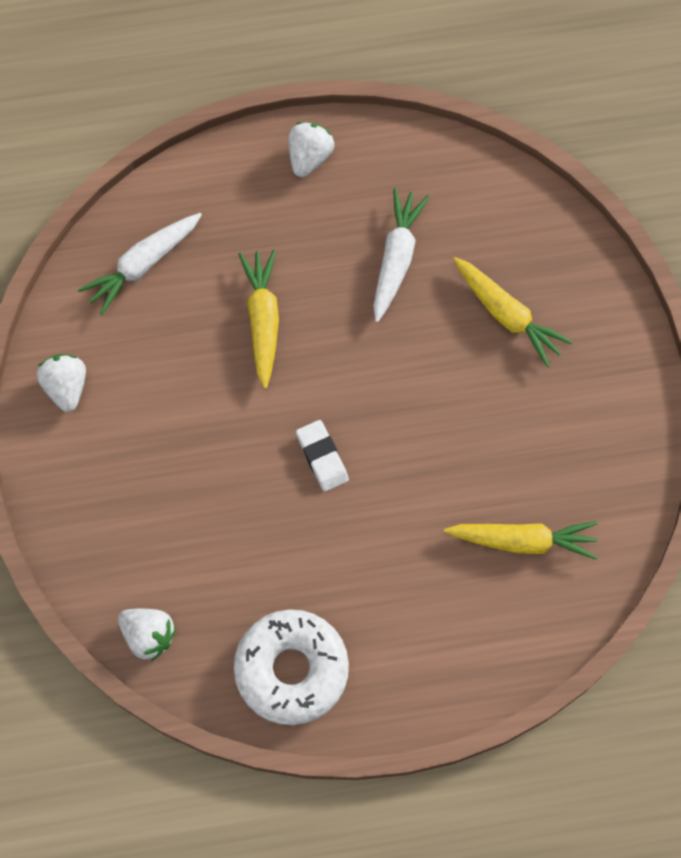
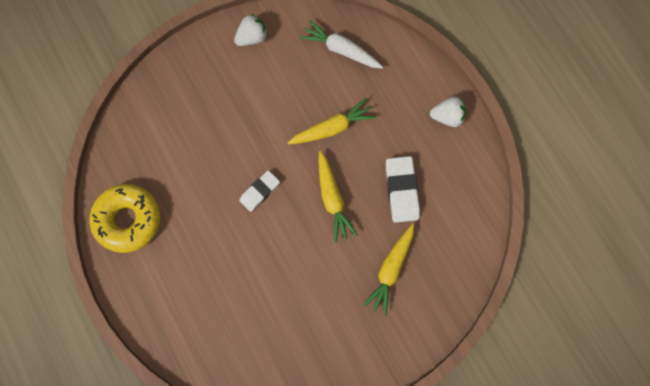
camera: 70 degrees right, 5 degrees up
white strawberry [118,609,176,662] -> none
white donut [234,610,349,725] -> yellow donut [90,184,160,253]
white carrot [373,188,429,322] -> white eraser [386,156,420,223]
yellow carrot [444,521,598,559] -> yellow carrot moved to [318,151,358,243]

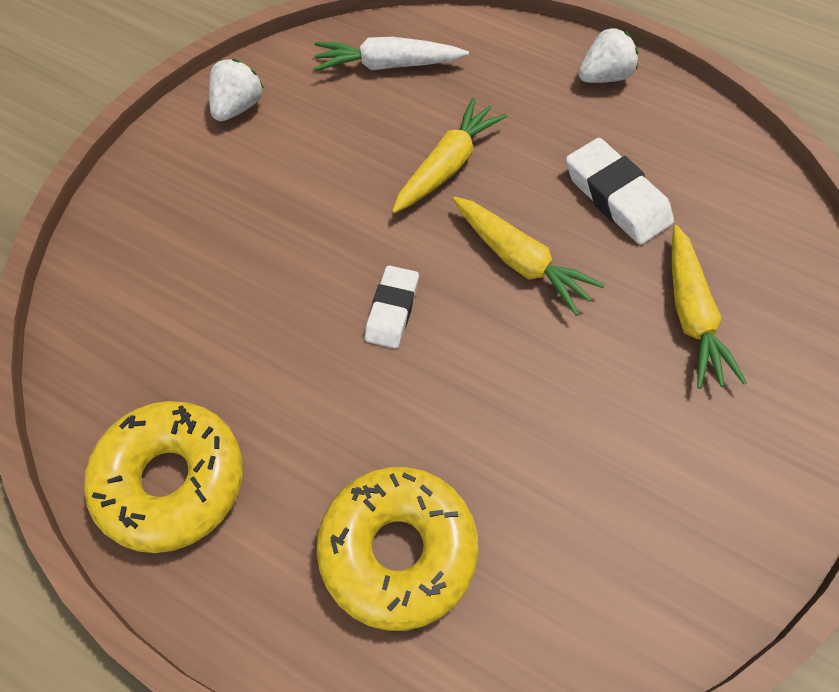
camera: 30 degrees left, 15 degrees down
none -> yellow donut [317,467,478,631]

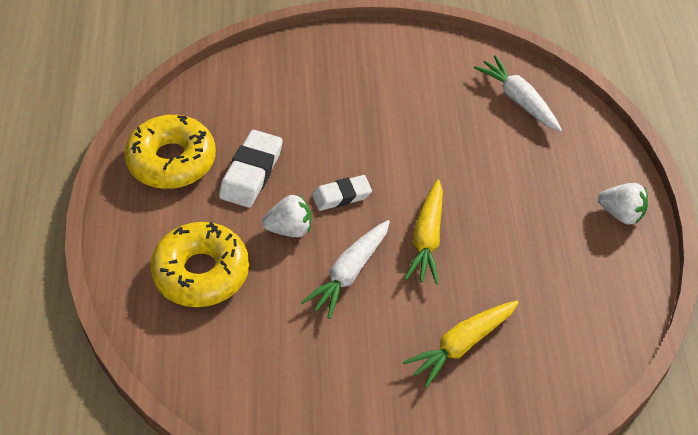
camera: 55 degrees right, 10 degrees down
white strawberry [209,59,264,121] -> white strawberry moved to [262,194,311,237]
yellow carrot [392,98,507,213] -> none
white eraser [566,138,674,245] -> white eraser moved to [219,130,283,208]
none -> white carrot [301,220,390,319]

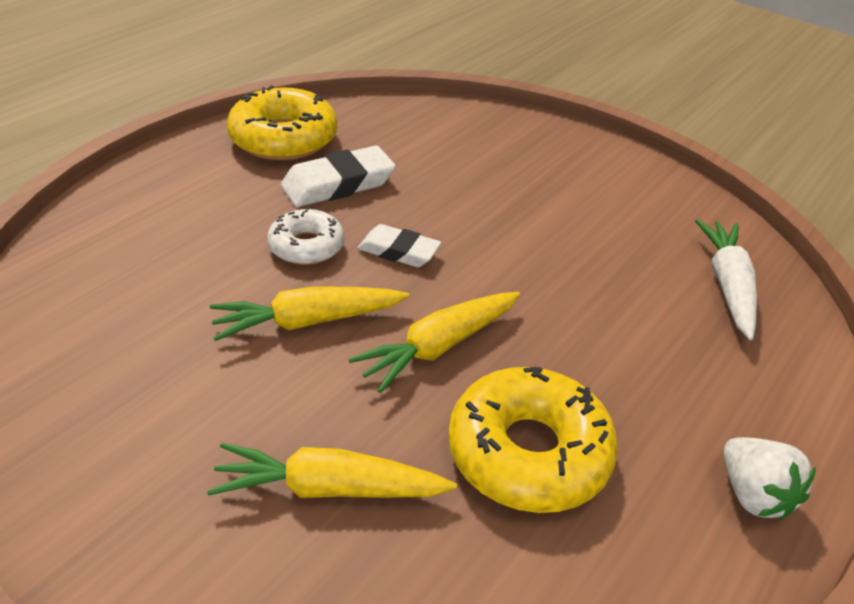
camera: 40 degrees right, 10 degrees down
yellow donut [150,222,249,307] -> yellow donut moved to [448,367,618,513]
white strawberry [262,194,311,237] -> white donut [267,208,344,265]
white carrot [301,220,390,319] -> yellow carrot [210,287,409,341]

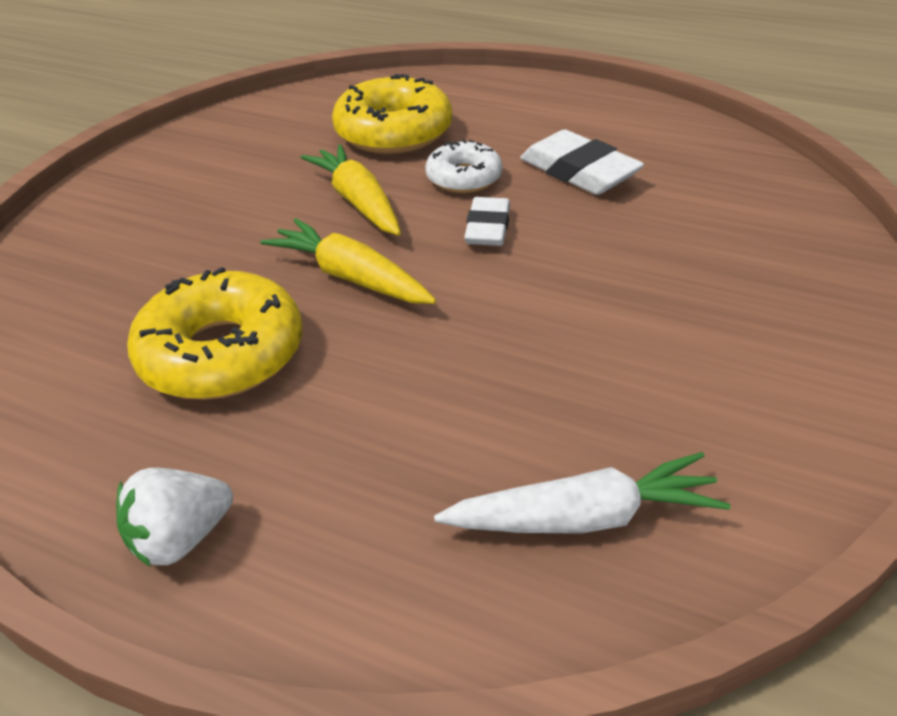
camera: 80 degrees right, 0 degrees up
yellow carrot [207,443,457,498] -> none
yellow donut [227,85,337,161] -> yellow donut moved to [332,74,452,154]

